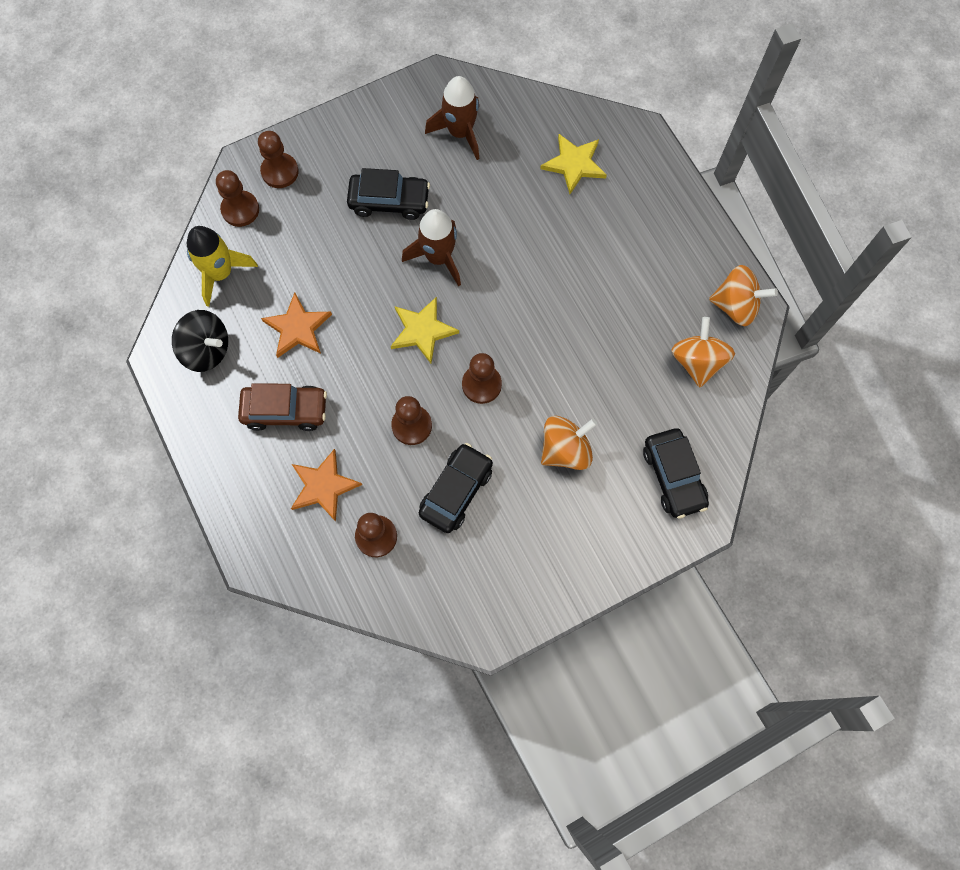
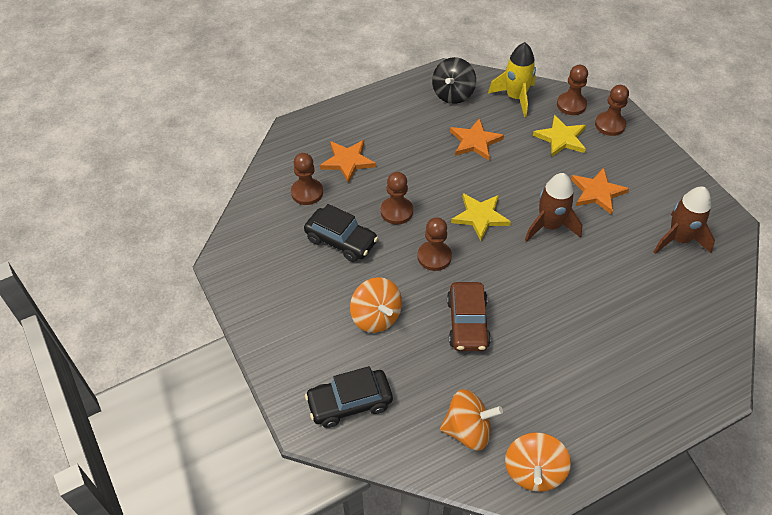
camera: 90 degrees right, 20 degrees down
brown car [238,383,327,431] -> brown car moved to [447,282,491,351]
black car [347,168,430,220] -> orange star [571,168,629,215]
yellow star [540,134,607,194] -> yellow star moved to [533,115,586,157]

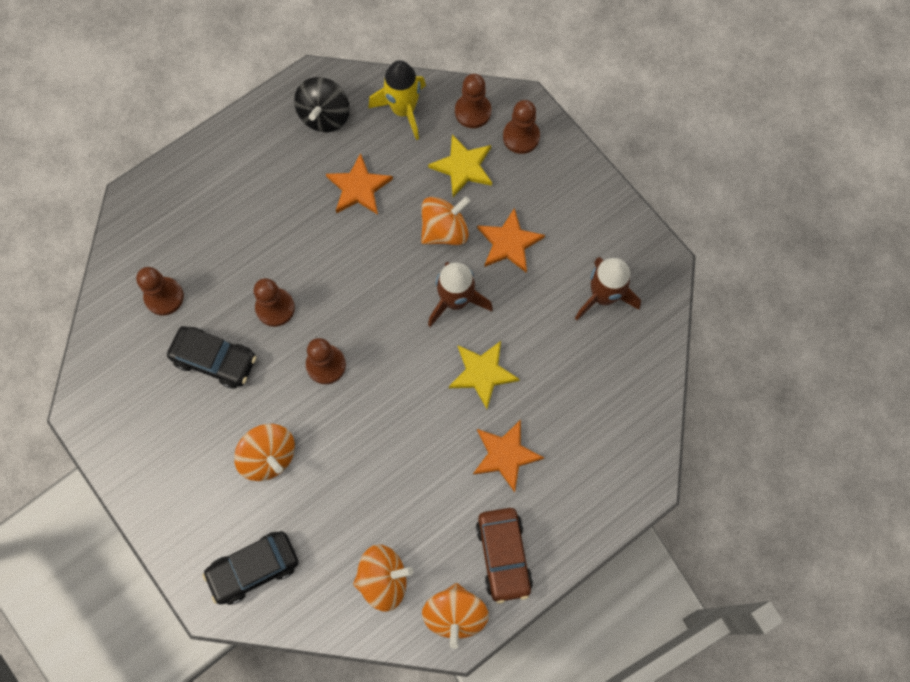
camera: 10 degrees left, 20 degrees up
orange star [320,140,376,183] -> orange star moved to [473,420,544,492]
brown car [447,282,491,351] -> brown car moved to [476,508,533,604]
yellow star [451,193,511,241] -> yellow star moved to [449,341,520,409]
none -> orange spinning top [421,196,471,245]

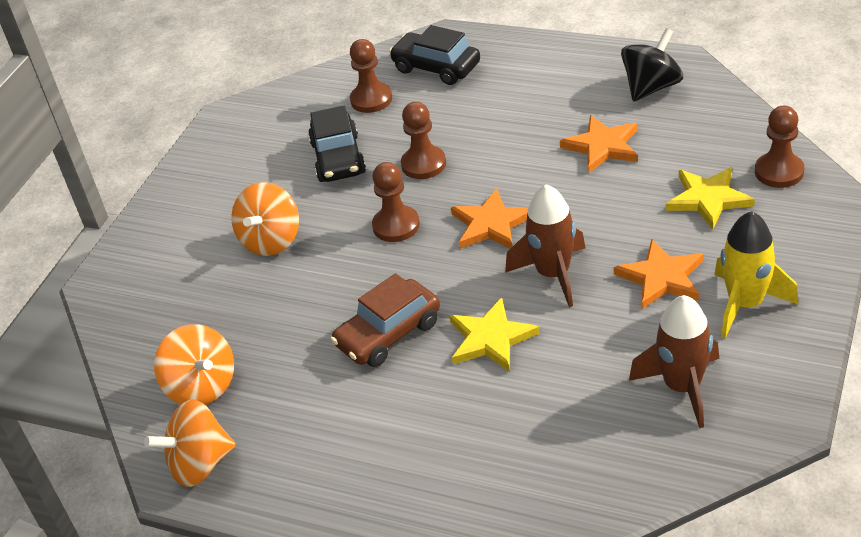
camera: 65 degrees right, 30 degrees down
black car [202,531,299,605] -> black car moved to [389,25,480,85]
black spinning top [294,77,350,132] -> black spinning top turned 150 degrees clockwise [621,28,683,101]
yellow rocket [368,60,426,140] -> yellow rocket moved to [714,211,799,338]
orange spinning top [421,196,471,245] -> none
orange star [473,420,544,492] -> orange star moved to [451,188,528,249]
brown car [476,508,533,604] -> brown car moved to [331,273,440,367]
brown pawn [503,100,540,154] -> none

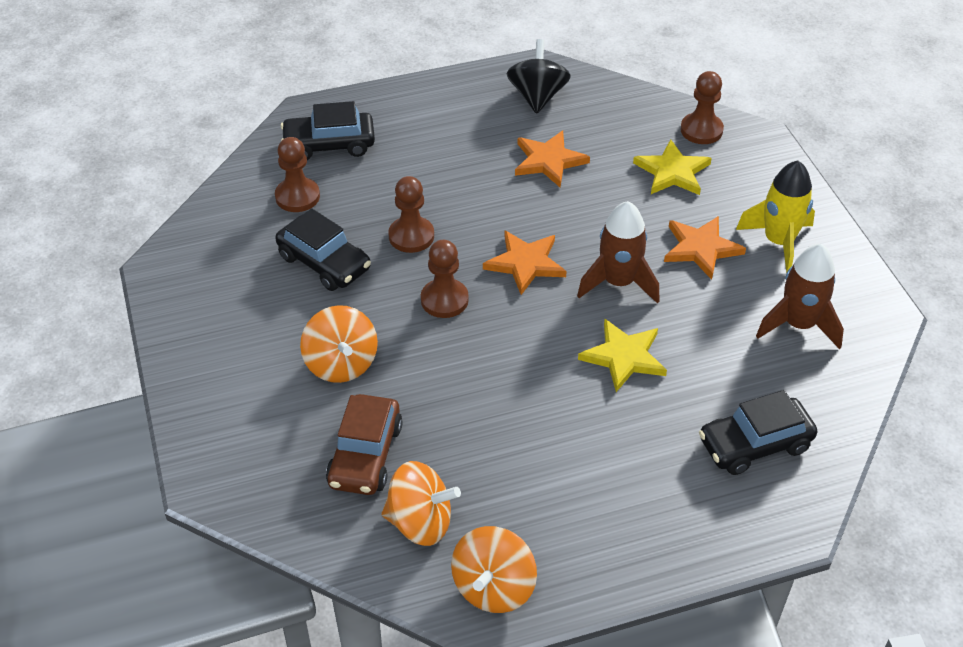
camera: 45 degrees left, 5 degrees up
brown car [331,273,440,367] -> brown car moved to [326,394,403,495]
none -> black car [699,390,817,475]

